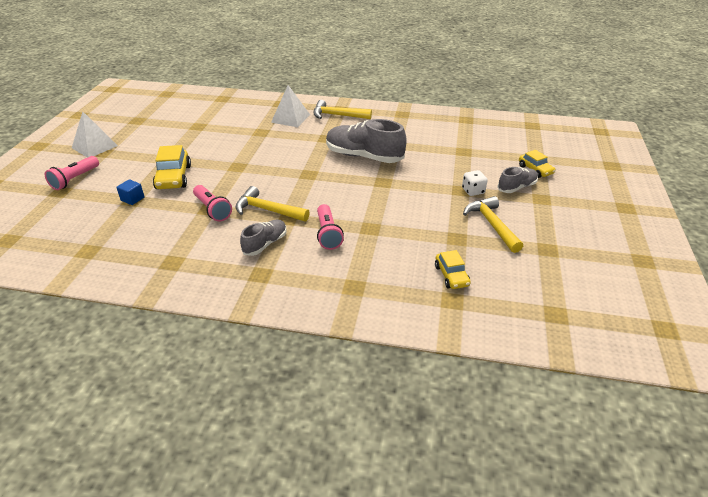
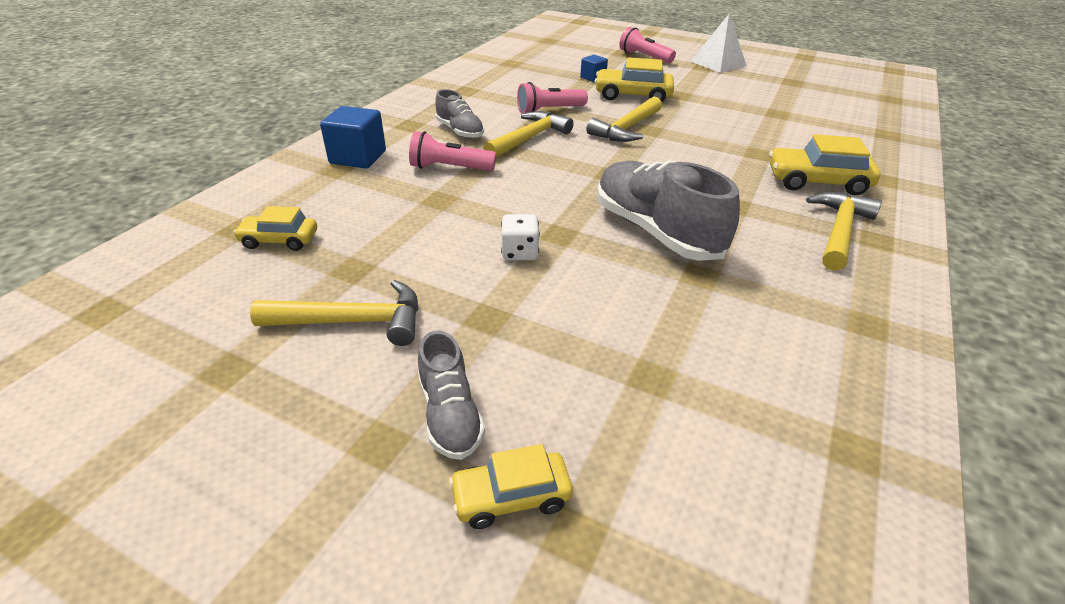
camera: 105 degrees right, 0 degrees up
white pyramid [271,85,310,127] -> yellow car [769,134,881,195]
grey shoe [326,119,407,163] -> grey shoe turned 75 degrees counterclockwise [597,160,740,261]
white dice [462,170,488,196] -> white dice moved to [501,214,540,260]
none -> blue cube [320,106,386,169]
none -> yellow hammer [586,97,662,142]

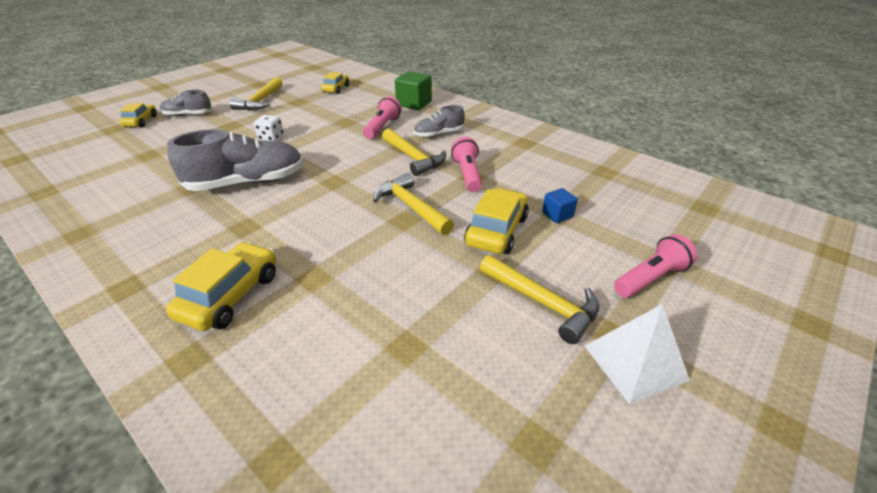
camera: 105 degrees right, 0 degrees up
blue cube [320,106,386,169] -> green cube [395,71,432,110]
yellow hammer [806,192,882,271] -> yellow hammer moved to [480,255,599,344]

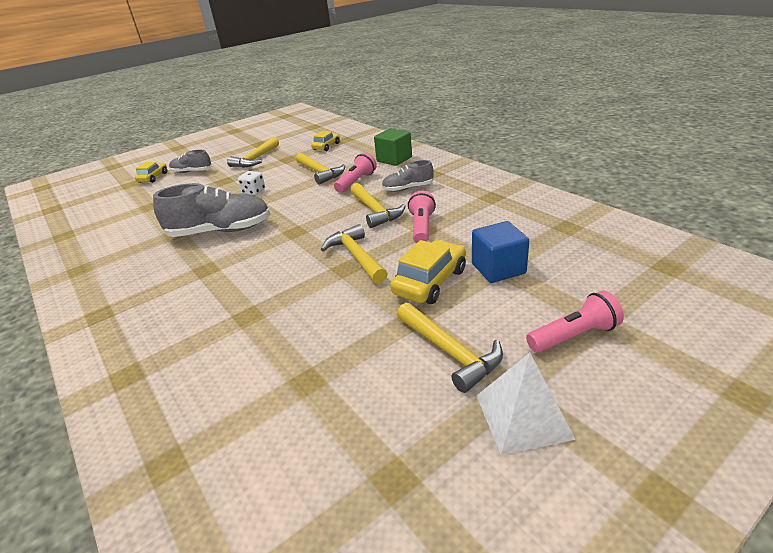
camera: 15 degrees right, 5 degrees down
yellow car [166,242,276,331] -> none
blue cube [542,188,578,223] -> blue cube [472,221,529,283], size x1.73
none -> yellow hammer [296,153,345,184]

